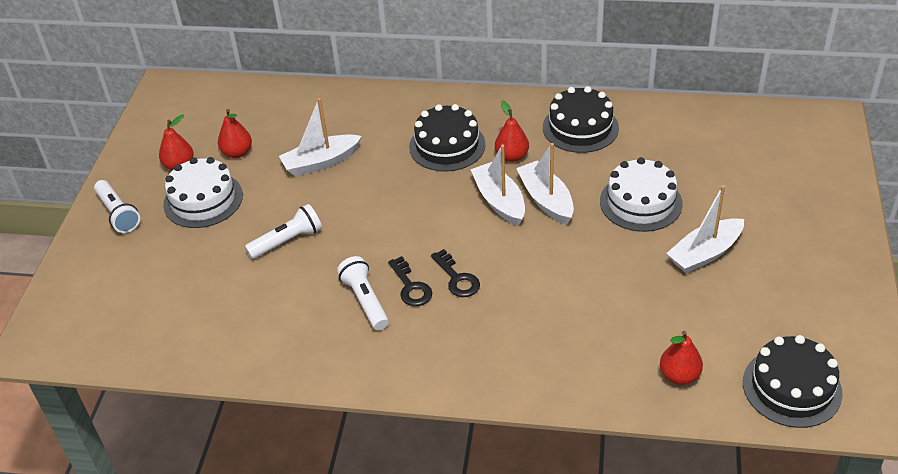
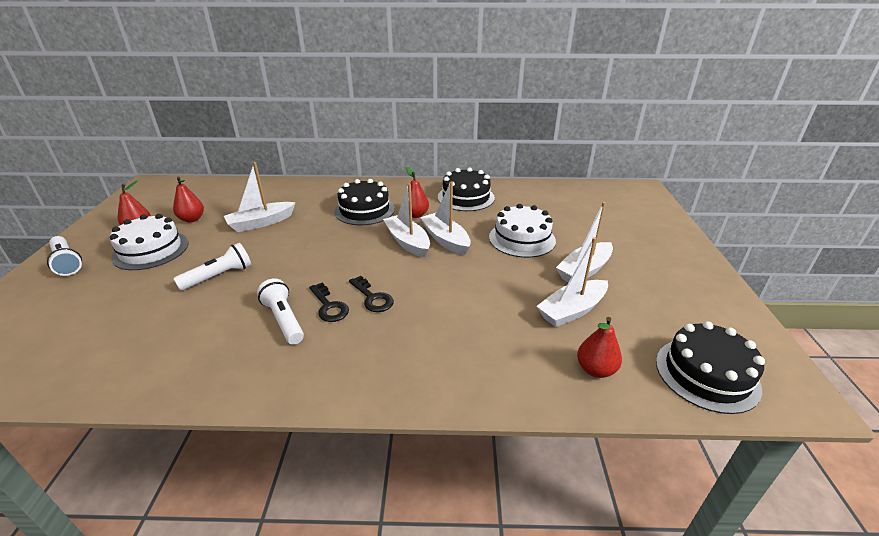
camera: 10 degrees left, 10 degrees down
none -> white boat [536,237,608,327]

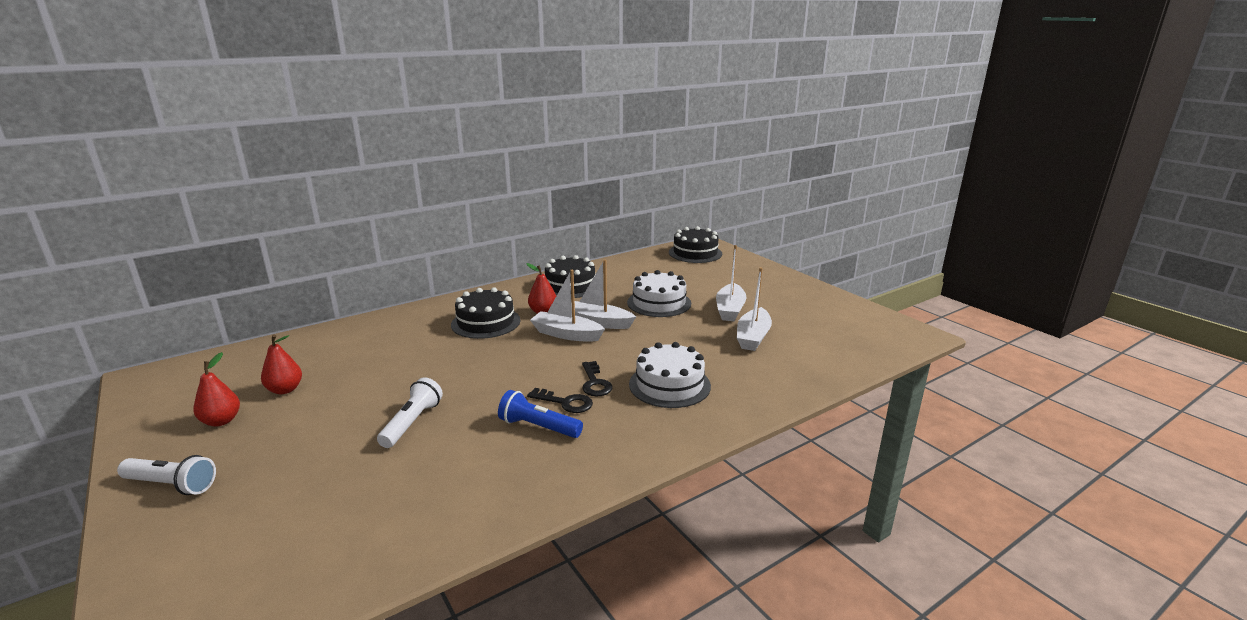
camera: 35 degrees left, 10 degrees down
white cake [110,214,188,270] -> white cake moved to [629,342,711,408]
white boat [224,162,296,232] -> none
white flashlight [257,278,304,345] -> blue flashlight [498,390,583,438]
black key [349,276,394,312] -> black key turned 60 degrees clockwise [582,361,613,396]
red pear [577,317,622,378] -> none
black cake [656,321,765,414] -> black cake moved to [669,226,722,263]

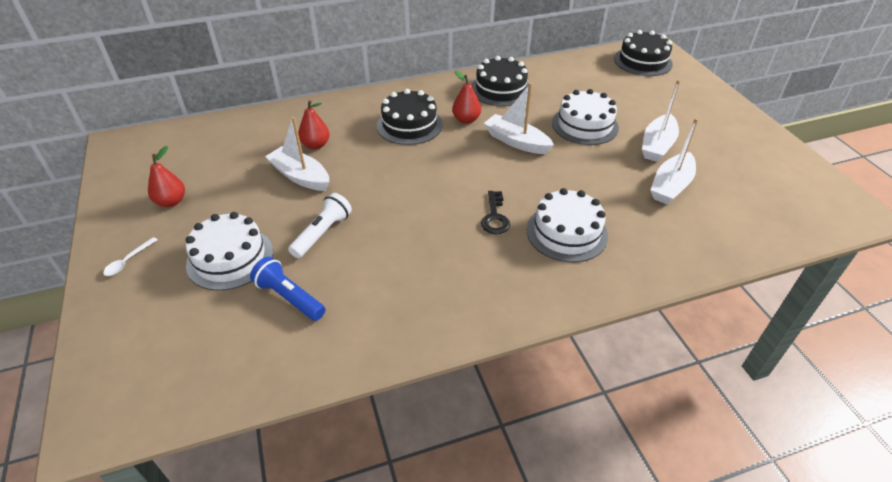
camera: 15 degrees right, 20 degrees up
white flashlight [117,455,216,495] -> white spoon [103,237,157,276]
red pear [261,334,302,394] -> red pear moved to [298,100,330,149]
blue flashlight [498,390,583,438] -> blue flashlight moved to [250,257,325,321]
black key [527,388,593,413] -> none
white boat [530,270,605,342] -> white boat moved to [265,117,329,191]
none -> white cake [186,212,273,291]

